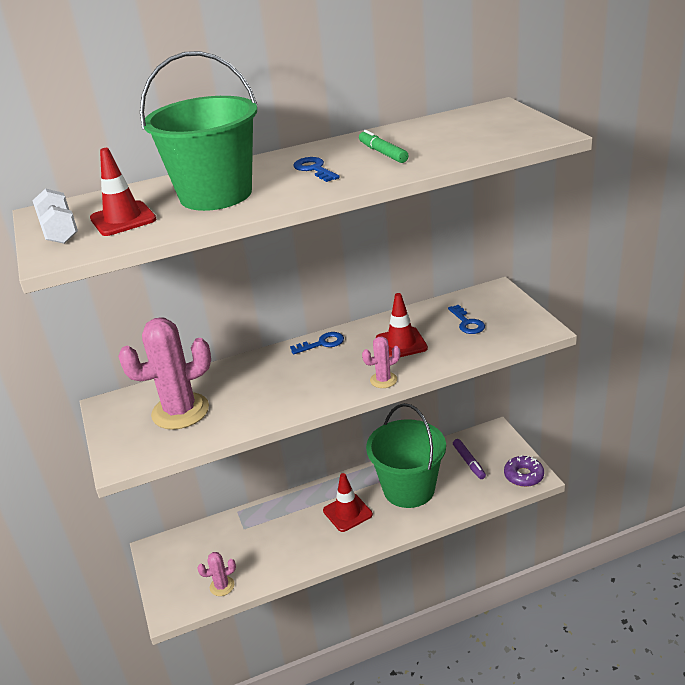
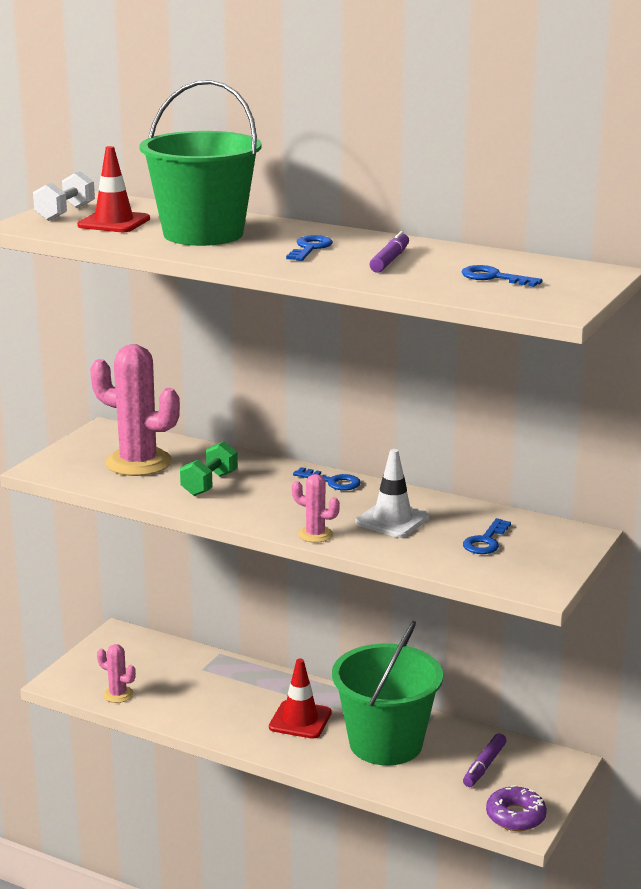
camera: 45 degrees right, 10 degrees down
green marker [359,130,409,163] -> purple marker [369,231,409,273]
red traffic cone [376,293,428,357] -> white traffic cone [356,449,430,538]
none -> green dumbbell [180,441,238,496]
none -> blue key [462,265,543,287]

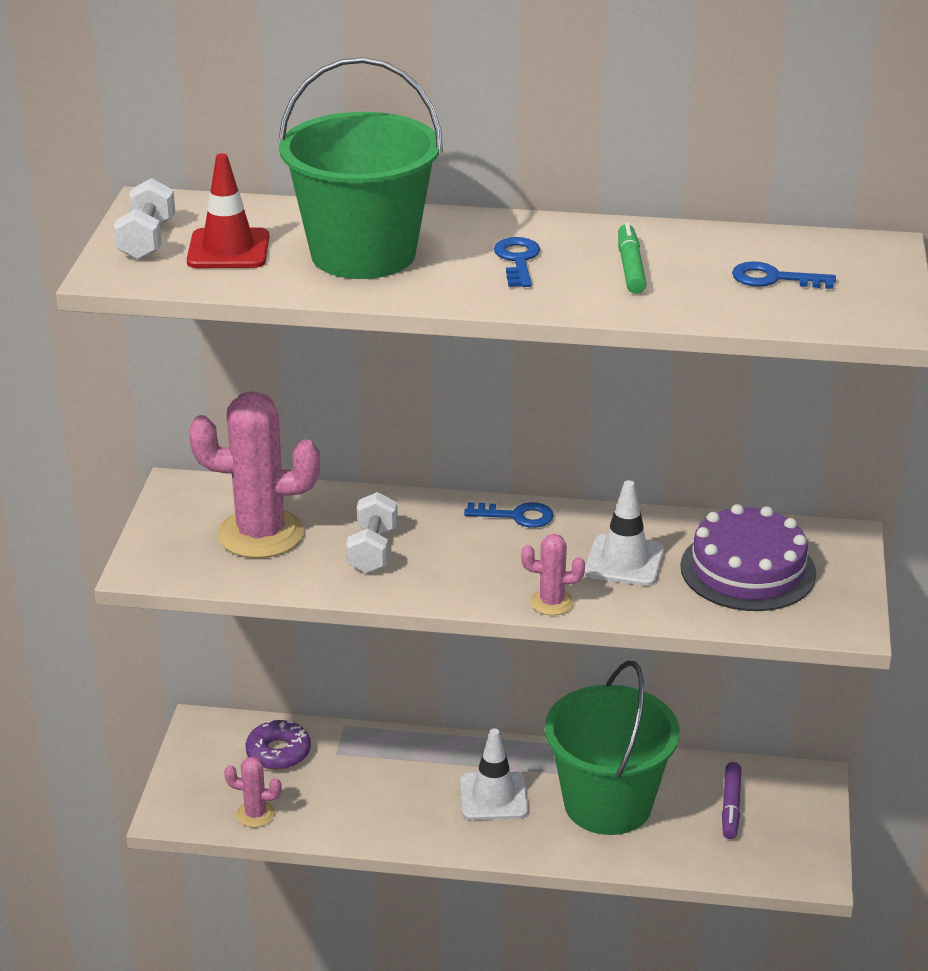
camera: 20 degrees left, 10 degrees up
green dumbbell [180,441,238,496] -> white dumbbell [346,492,398,573]
red traffic cone [269,659,332,739] -> white traffic cone [460,728,528,820]
purple marker [369,231,409,273] -> green marker [618,222,646,294]
blue key [463,518,511,554] -> purple cake [680,504,816,611]
purple donut [486,785,547,831] -> purple donut moved to [245,720,311,770]

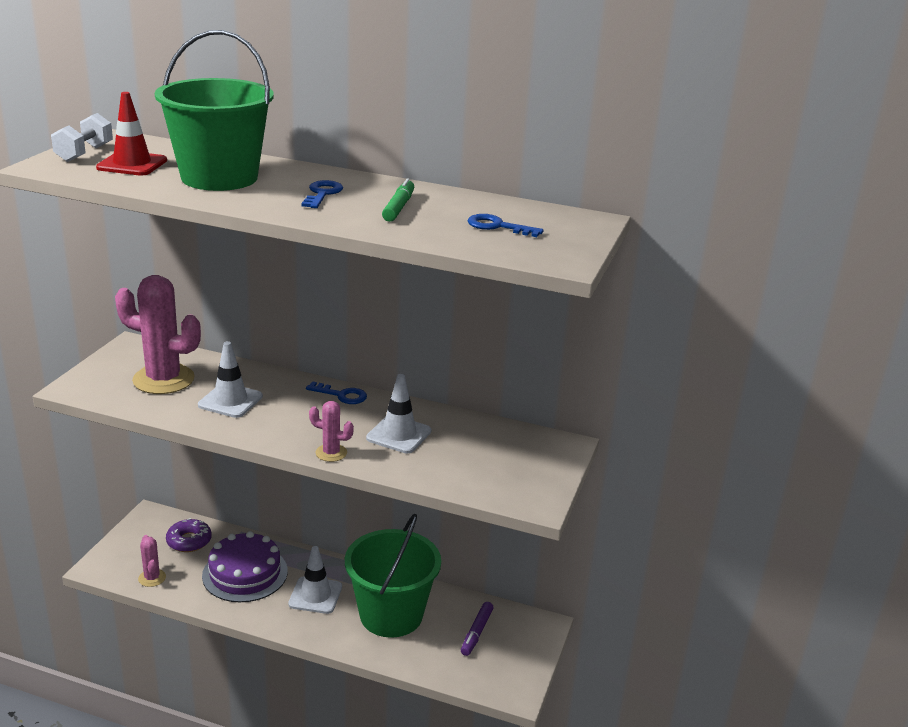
camera: 10 degrees right, 5 degrees down
pink cactus [224,756,282,828] -> pink cactus turned 45 degrees clockwise [138,535,166,587]
white dumbbell [346,492,398,573] -> white traffic cone [198,341,263,418]
purple cake [680,504,816,611] -> purple cake moved to [202,531,288,602]

